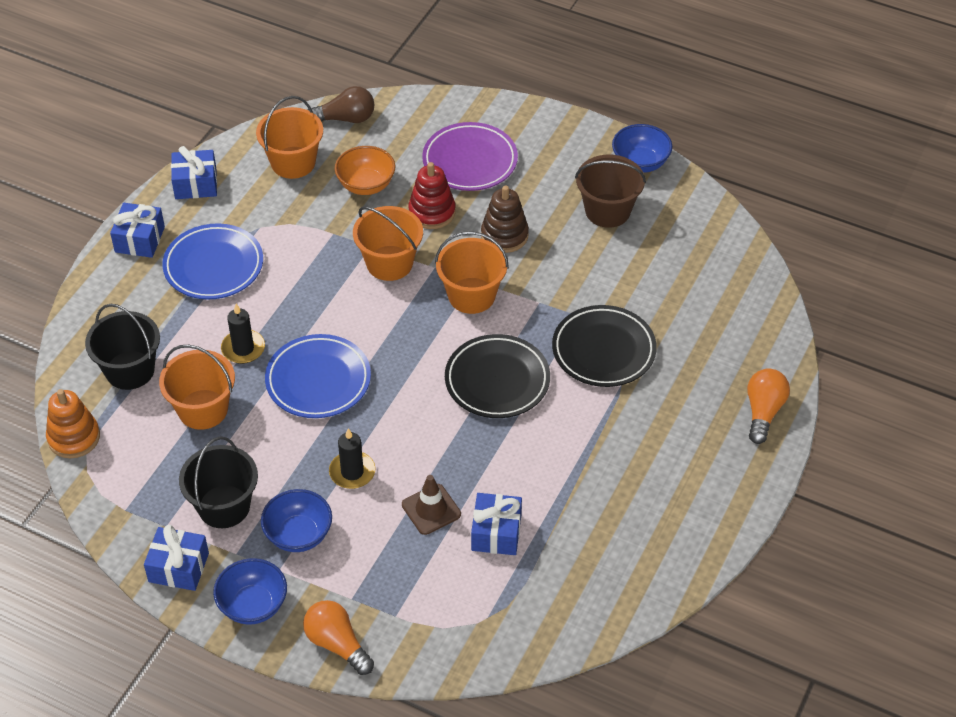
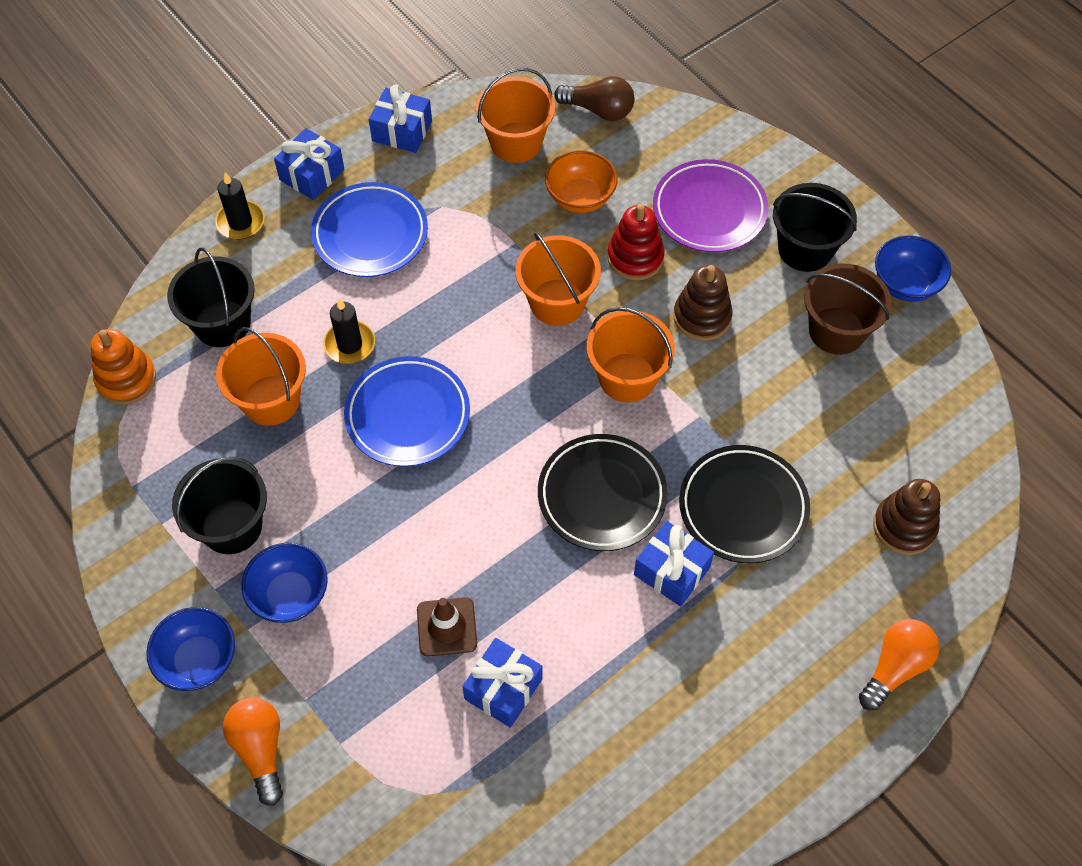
camera: 25 degrees right, 10 degrees up
blue gift [144,525,209,591] -> blue gift moved to [634,521,714,607]
black candle [329,428,375,489] -> black candle moved to [215,172,264,239]
none -> black bucket [773,183,857,272]
none -> brown stacking toy [873,479,940,555]

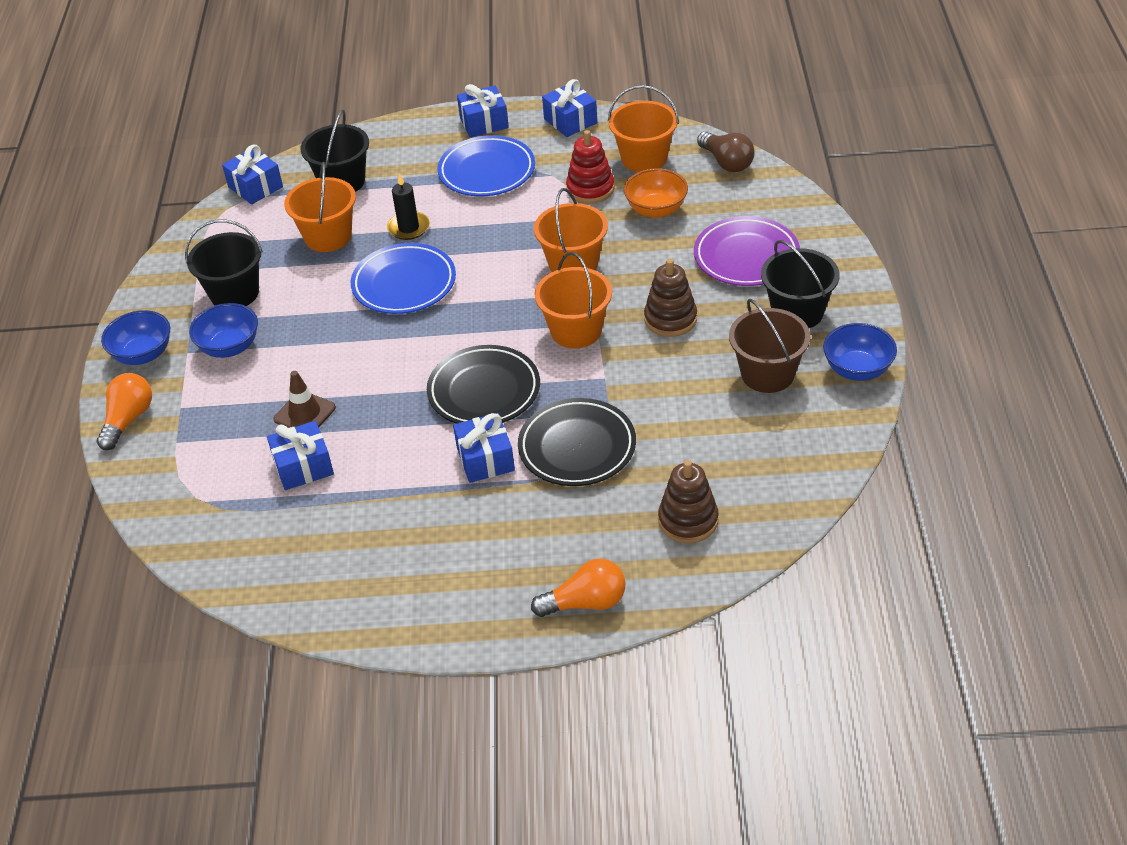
camera: 40 degrees right, 15 degrees down
orange stacking toy [91,329,156,405] -> blue gift [222,145,283,204]
black candle [215,172,264,239] -> none
red stacking toy [607,204,665,280] -> red stacking toy moved to [566,130,614,204]

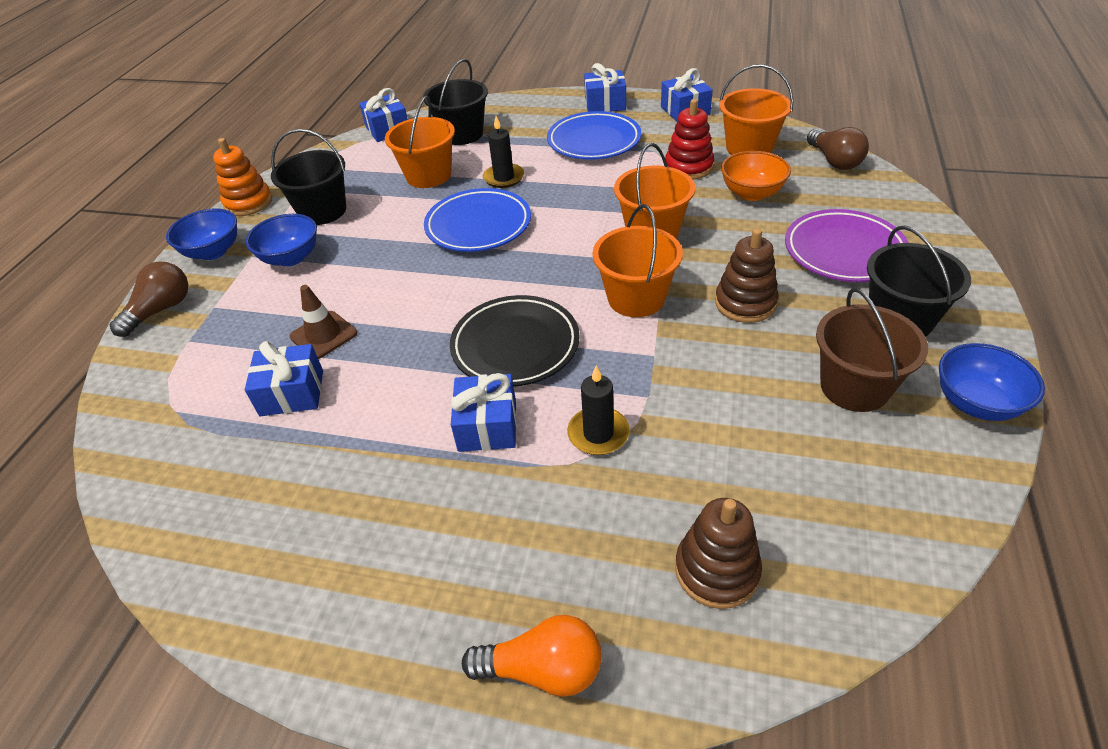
camera: 15 degrees right, 0 degrees up
orange light bulb [97,373,152,450] -> brown light bulb [110,261,188,337]
black plate [518,398,636,486] -> black candle [567,365,630,455]
none -> orange stacking toy [213,138,272,216]

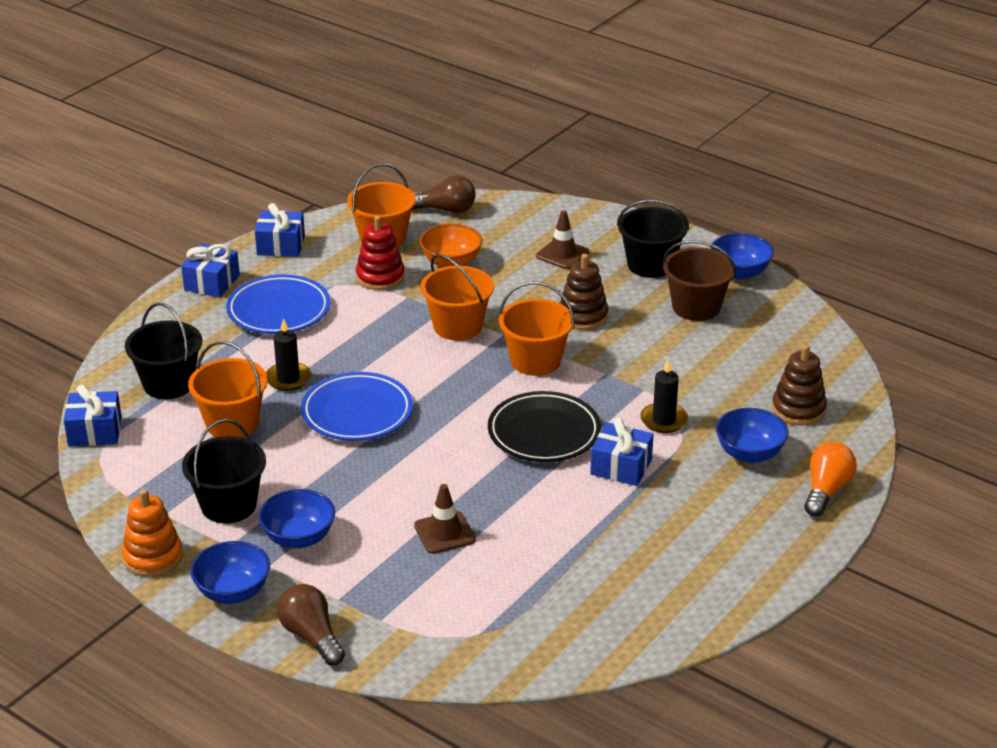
camera: 70 degrees left, 10 degrees down
blue gift [245,341,323,416] -> none
purple plate [785,209,909,282] -> brown traffic cone [536,210,589,269]
none -> blue bowl [716,408,789,463]

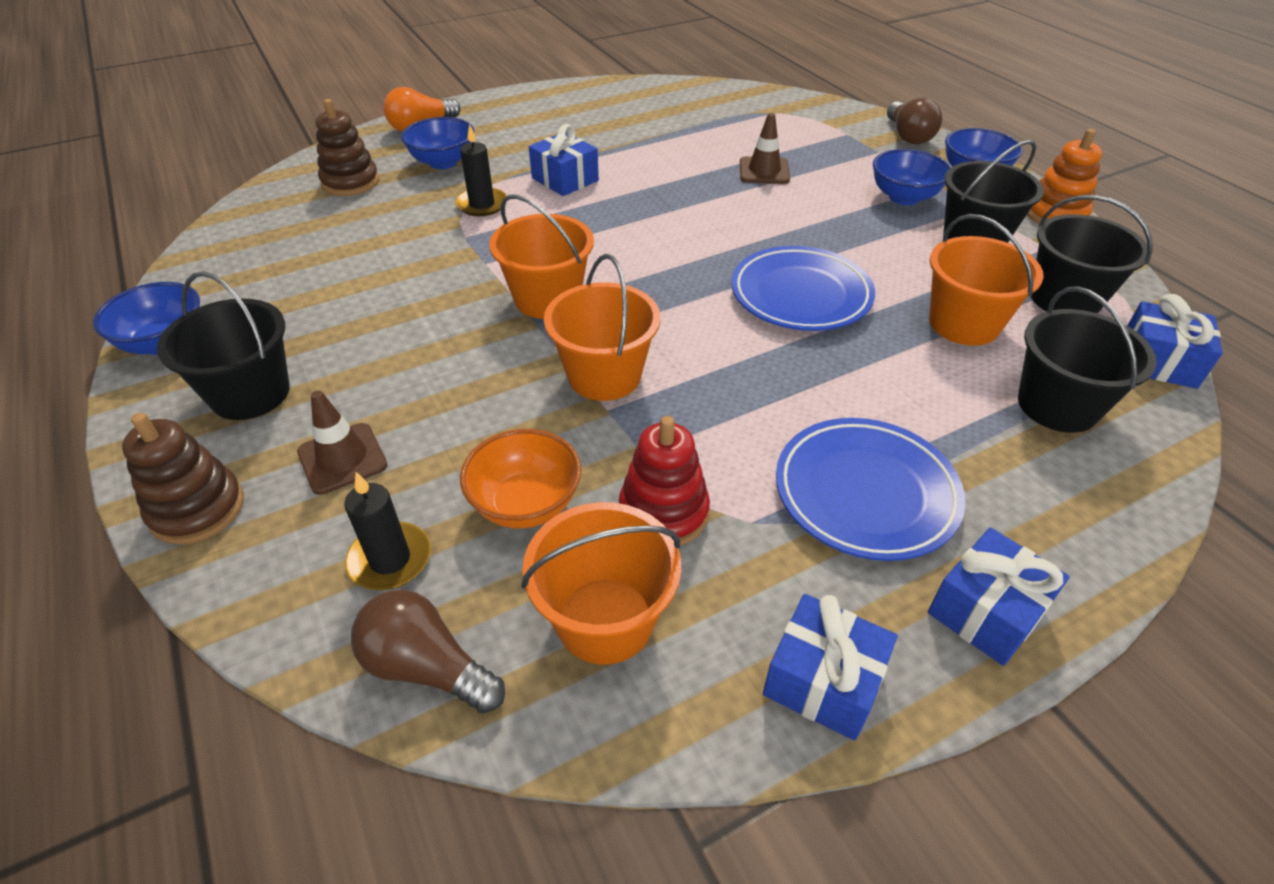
camera: 155 degrees left, 10 degrees up
black candle [266,318,311,391] -> black candle moved to [344,472,431,590]
black plate [488,391,601,462] -> none
brown stacking toy [560,254,608,330] -> brown stacking toy moved to [122,413,244,545]
brown bucket [662,240,736,321] -> none
none -> black bucket [1031,195,1153,313]

